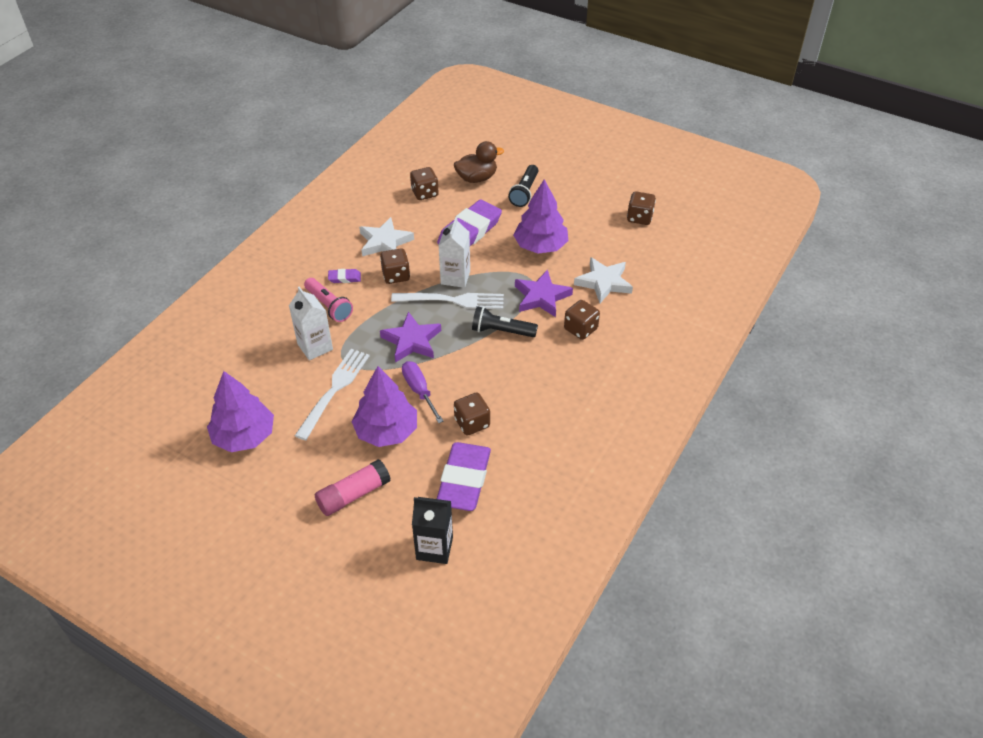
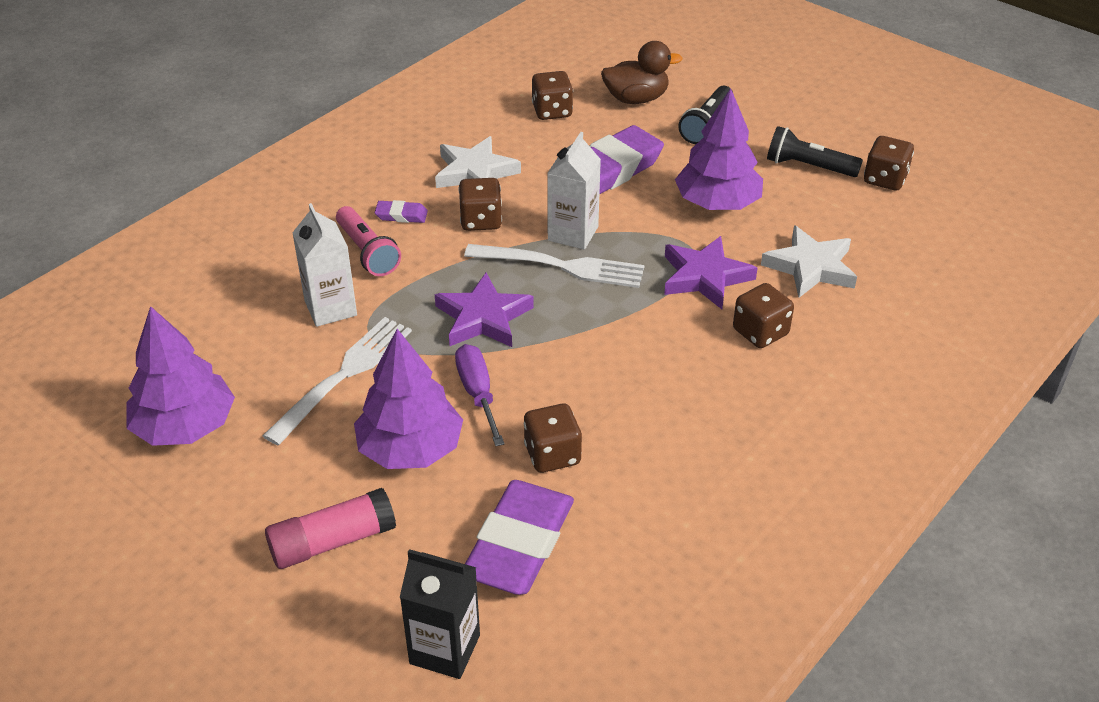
camera: 10 degrees right, 5 degrees down
black flashlight [472,306,538,337] -> black flashlight moved to [767,126,863,177]

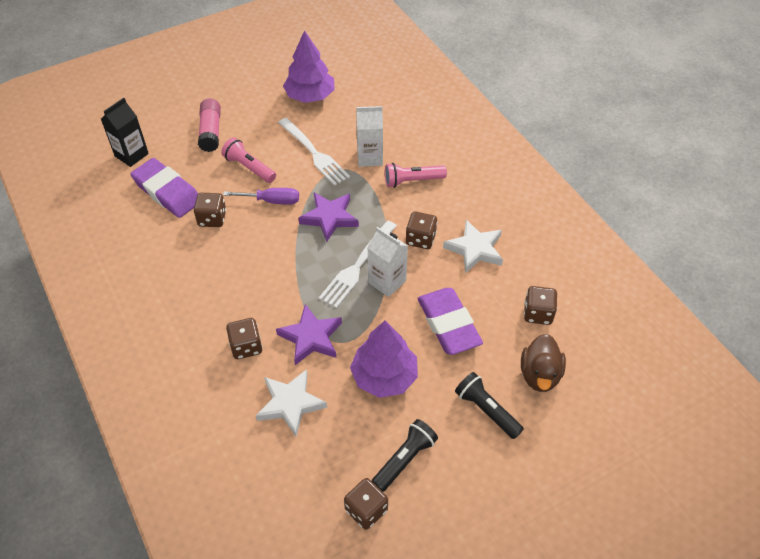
camera: 110 degrees right, 10 degrees up
purple tree [354,329,463,469] -> pink flashlight [221,138,276,183]
purple eraser [375,200,428,223] -> none

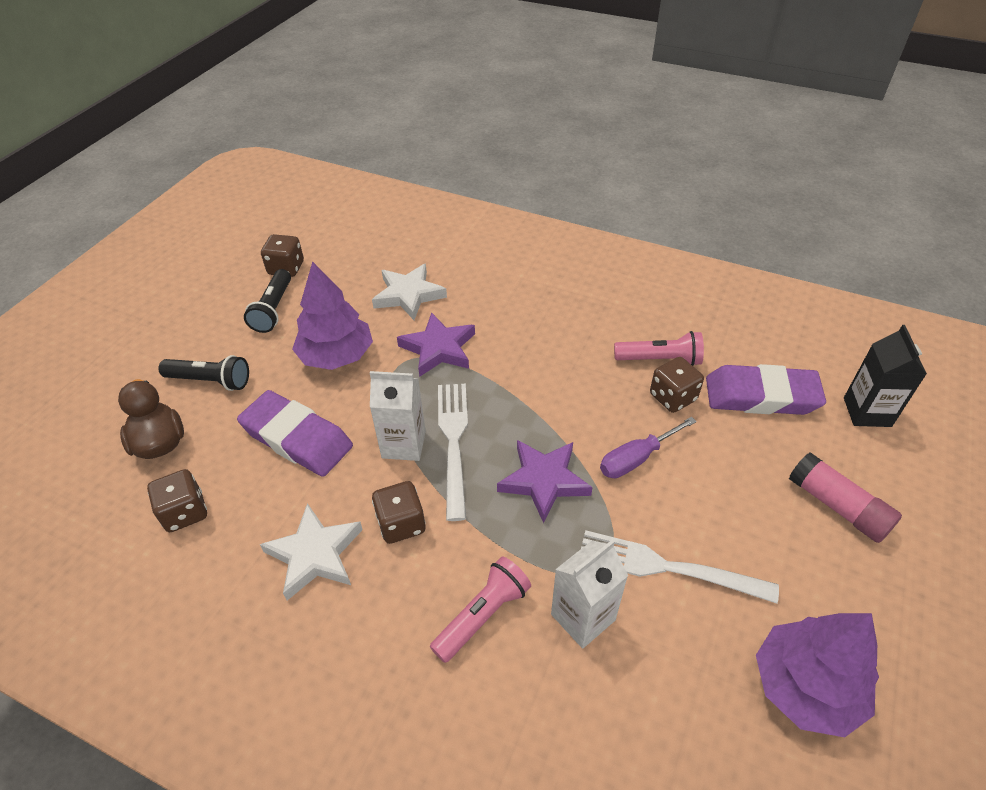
camera: 145 degrees right, 5 degrees down
pink flashlight [221,138,276,183] -> pink flashlight moved to [614,331,704,366]
brown dice [226,318,262,359] -> none

